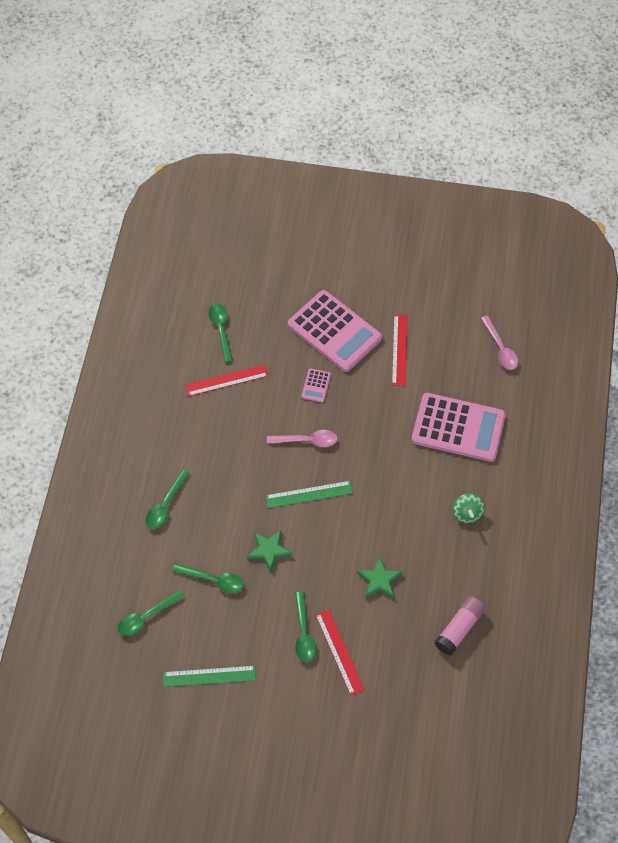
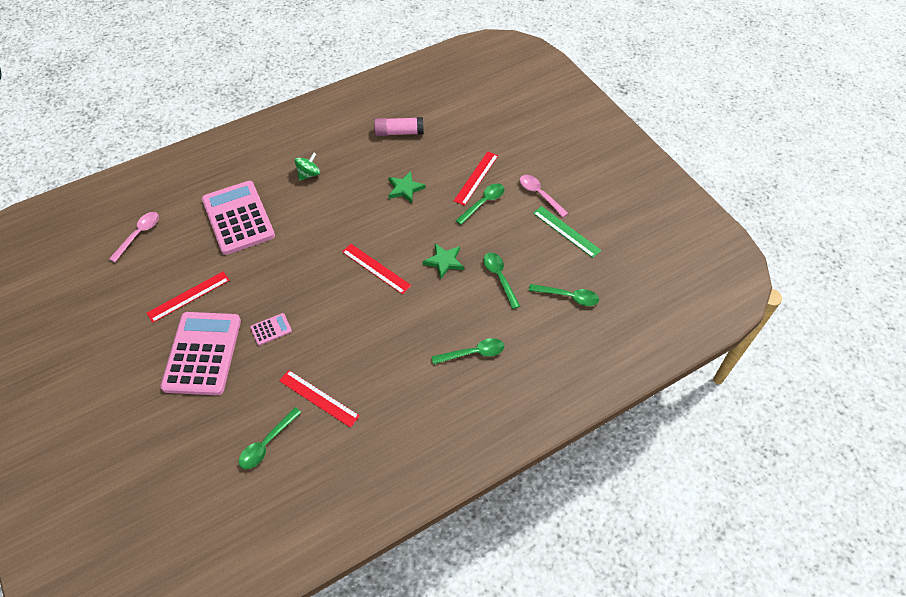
camera: 130 degrees left, 5 degrees down
green ruler [266,481,353,508] -> red ruler [342,244,412,294]
pink spoon [267,430,338,447] -> pink spoon moved to [520,175,569,217]

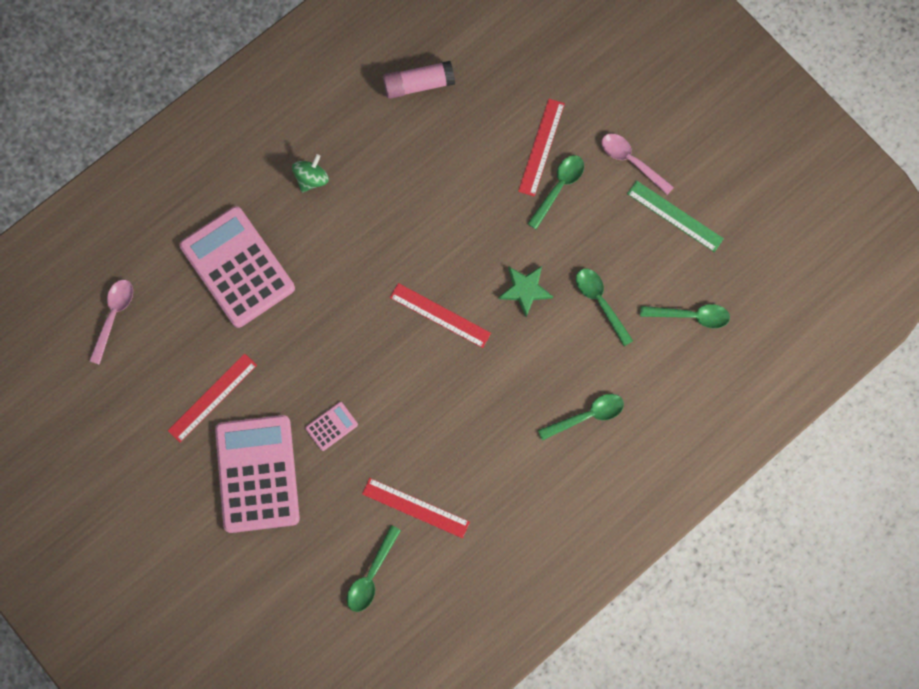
camera: 10 degrees left, 20 degrees up
green star [388,171,426,203] -> none

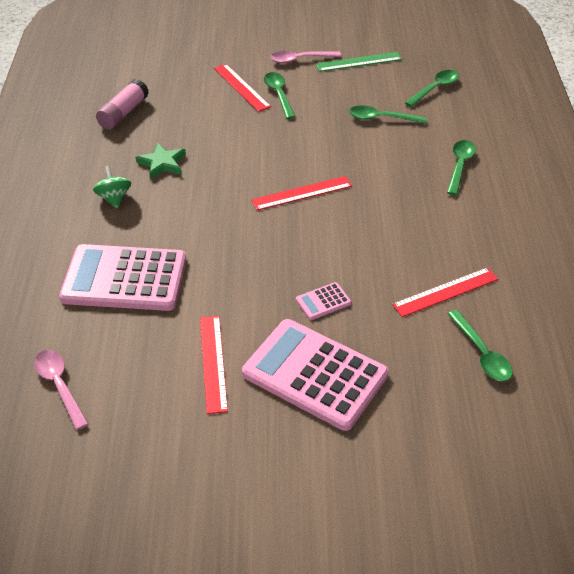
camera: 50 degrees left, 30 degrees down
pink calculator [305,402,358,451] -> pink calculator turned 120 degrees counterclockwise [296,282,351,320]
green star [499,266,553,317] -> green star moved to [136,143,186,179]

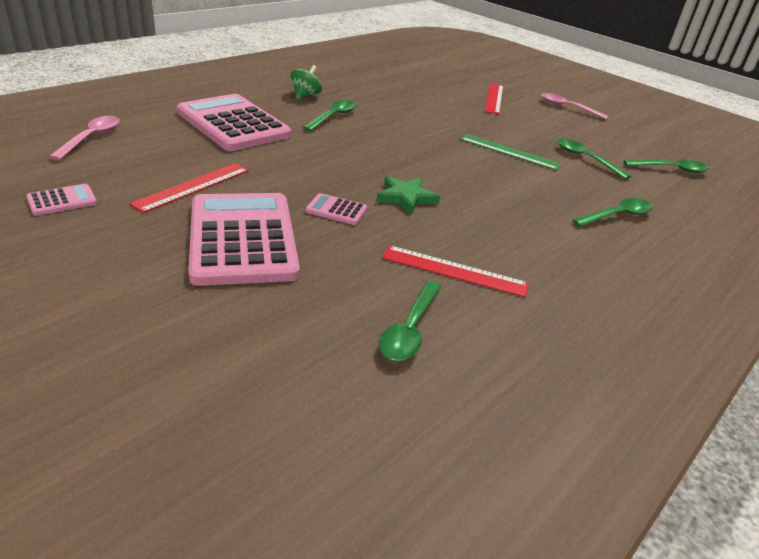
camera: 40 degrees right, 10 degrees down
pink glue stick [96,79,149,130] -> none
green star [136,143,186,179] -> green star moved to [376,176,440,215]
red ruler [251,176,352,211] -> none
green spoon [264,72,295,119] -> green spoon moved to [303,100,356,131]
green ruler [316,52,402,72] -> green ruler moved to [460,134,562,171]
none -> pink calculator [26,184,97,216]

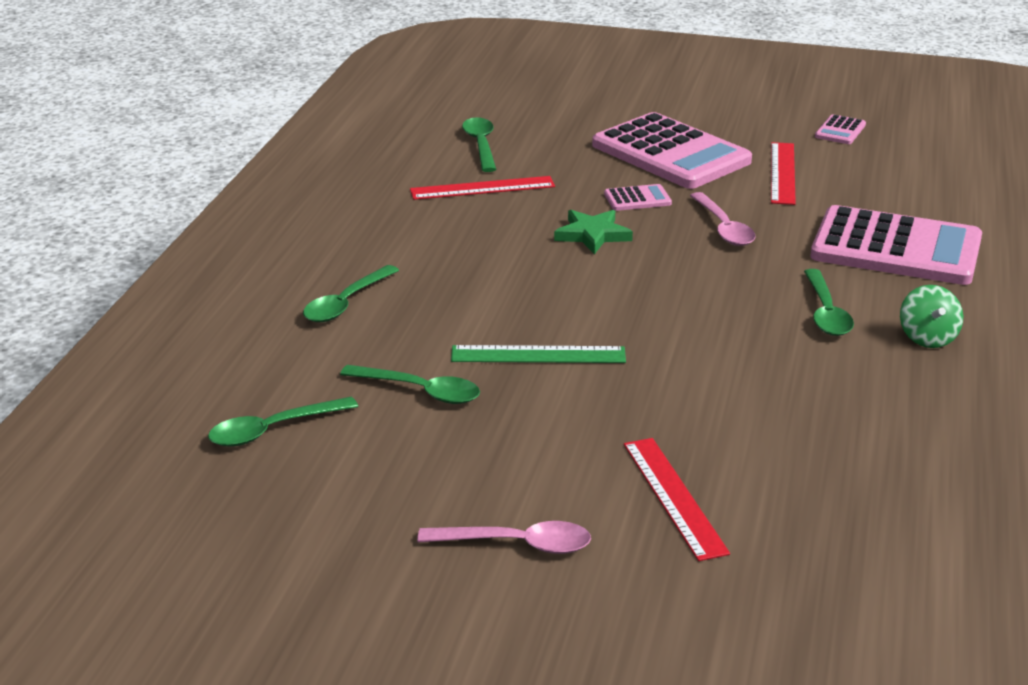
camera: 155 degrees right, 5 degrees down
pink spoon [49,116,120,160] -> pink spoon moved to [690,192,755,246]

